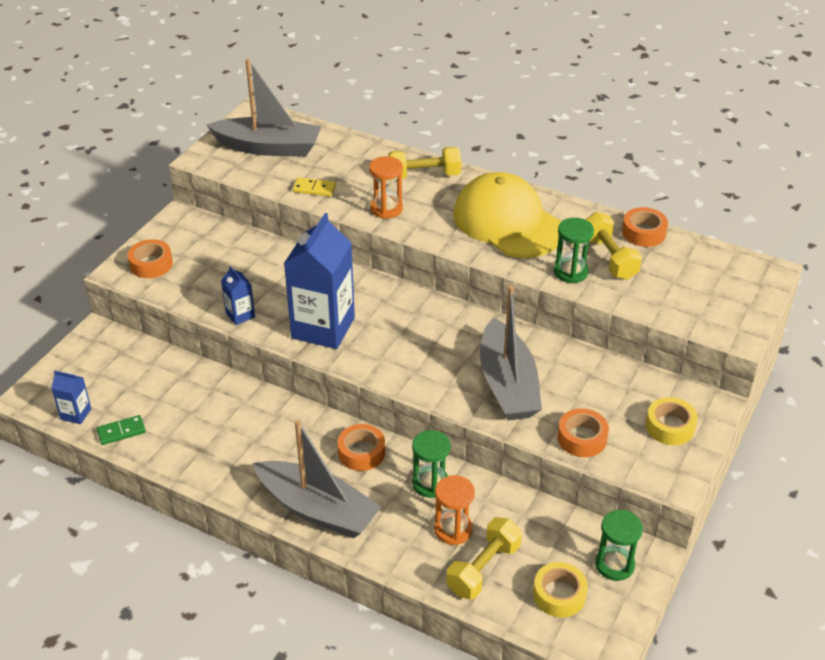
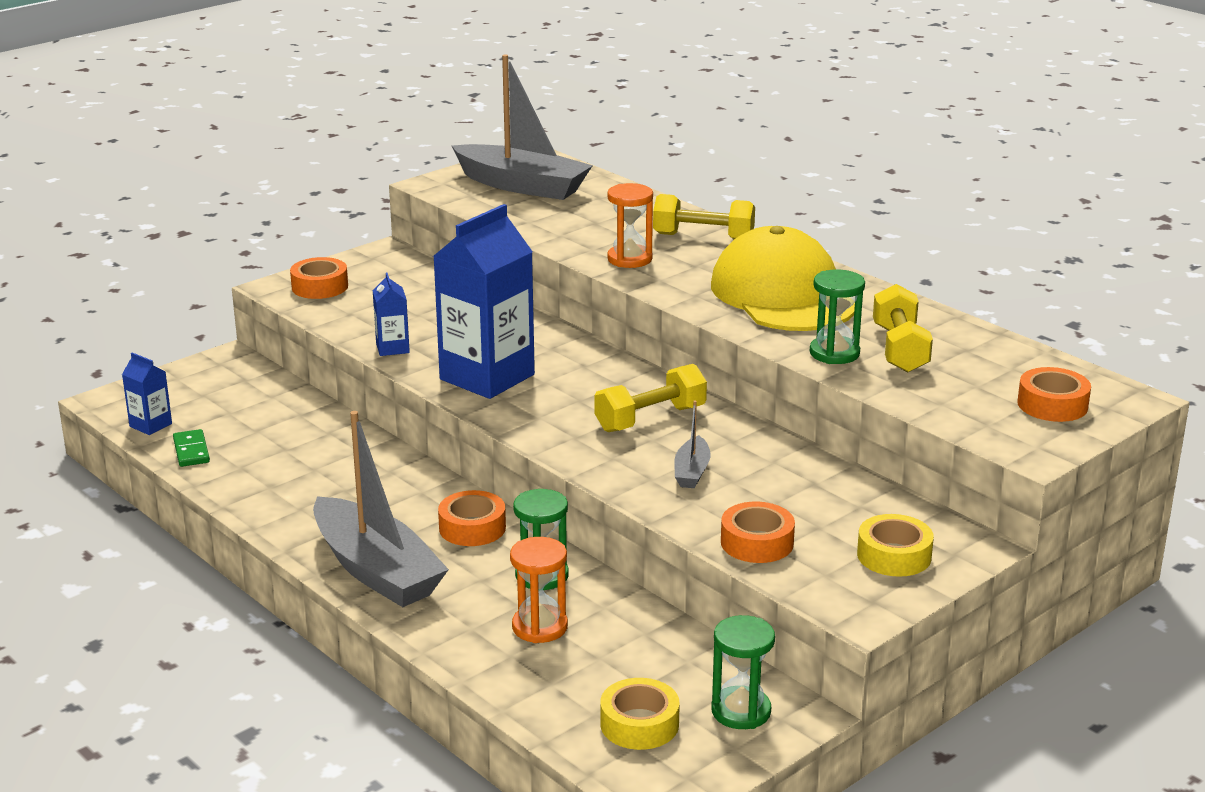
camera: 20 degrees right, 15 degrees down
green domino [97,415,146,445] -> green domino turned 75 degrees clockwise [173,429,210,467]
yellow domino [293,177,336,197] -> none
yellow dumbbell [446,517,522,599] -> yellow dumbbell moved to [595,364,707,432]
grey boat [480,286,542,420] -> grey boat [674,401,711,488], size x0.45
orange tape [622,207,668,247] -> orange tape moved to [1017,367,1091,422]

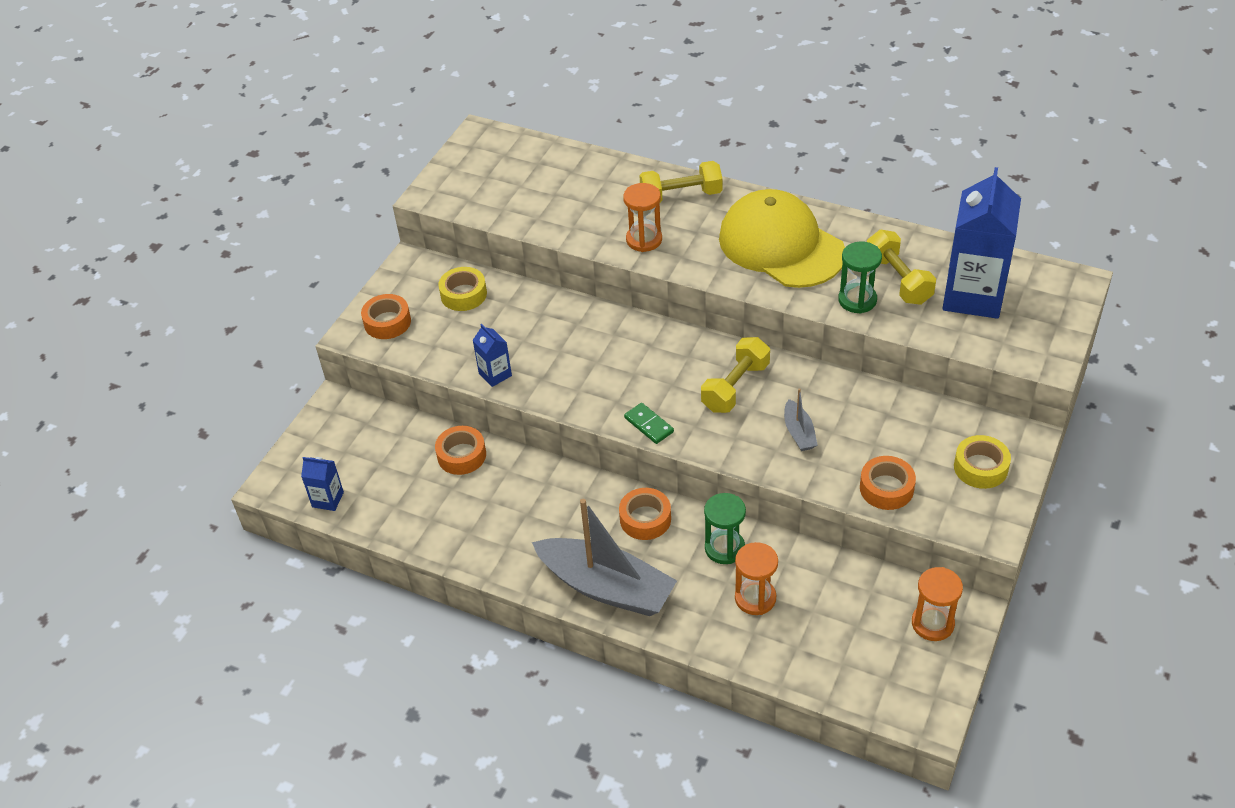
camera: 20 degrees left, 20 degrees up
green domino [173,429,210,467] -> green domino moved to [624,403,674,444]
blue carton [433,204,535,399] -> blue carton moved to [942,167,1021,319]
grey boat [452,54,593,200] -> none
yellow tape [600,678,680,750] -> yellow tape moved to [438,267,487,311]
green hourglass [711,615,775,729] -> orange hourglass [912,567,963,641]
orange tape [1017,367,1091,422] -> orange tape moved to [435,426,486,475]

